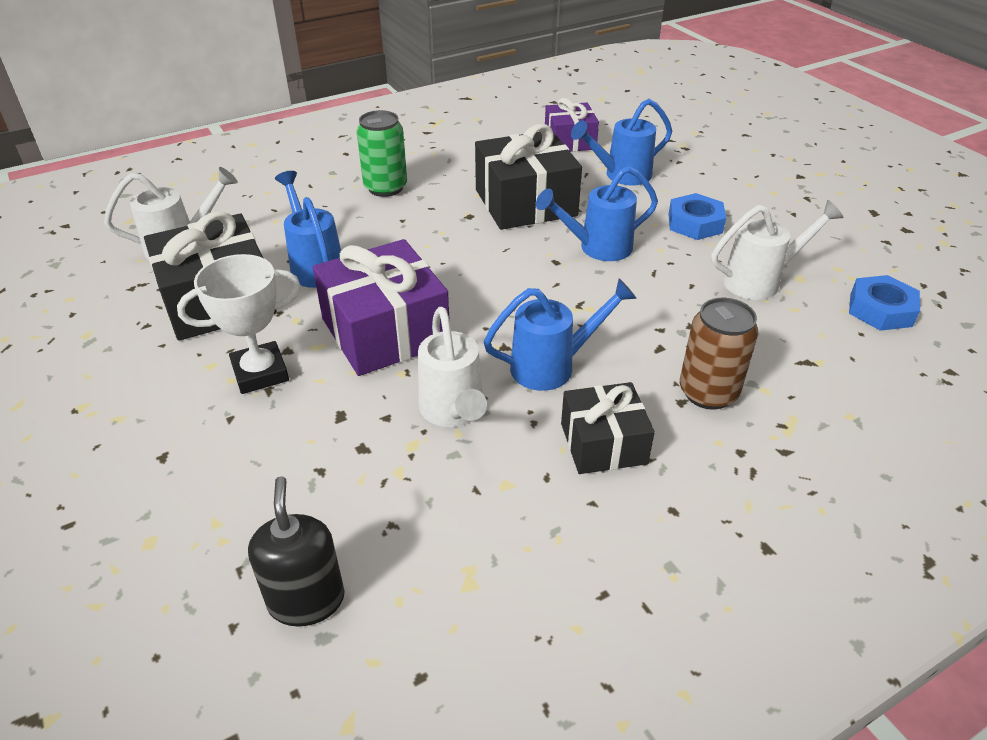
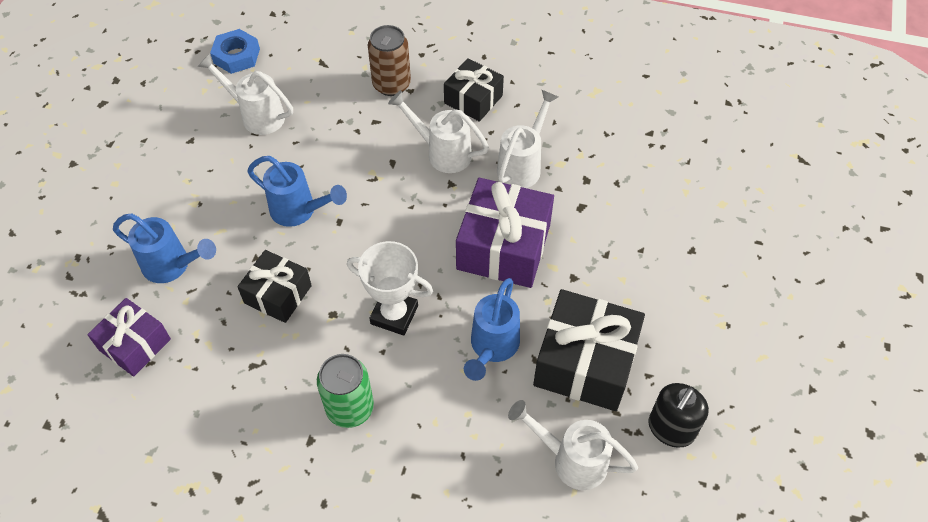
camera: 135 degrees left, 15 degrees up
white trophy [177,254,301,394] -> white trophy moved to [347,241,433,336]
black soap dispenser [248,476,345,627] -> black soap dispenser moved to [648,383,709,448]
black gift [475,124,582,230] -> black gift [237,250,312,323], size x0.61
blue watering can [483,278,637,391] -> white watering can [388,90,489,173]
blue nut [668,193,726,240] -> none

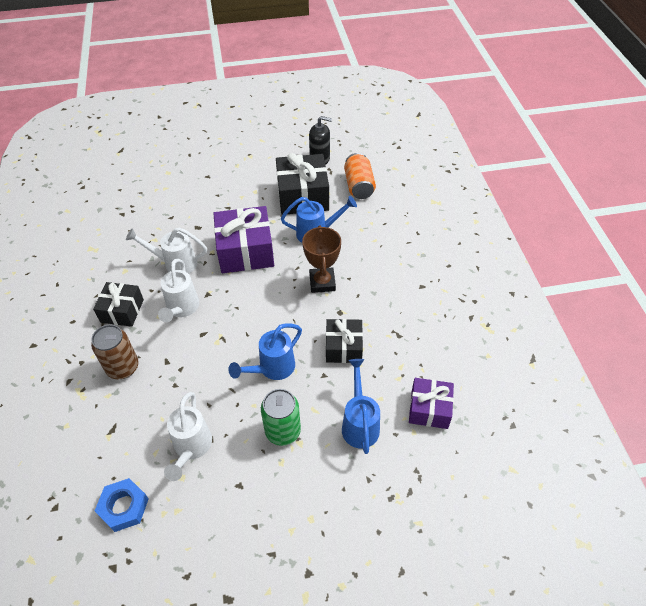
camera: 115 degrees left, 5 degrees down
blue watering can [247,156,347,227] -> blue watering can turned 135 degrees counterclockwise [228,323,302,380]
green can [317,354,374,428] -> green can moved to [261,389,301,446]
white trophy [347,241,433,336] -> brown trophy [302,225,341,293]
white watering can [508,400,638,490] -> orange can [344,153,376,199]

